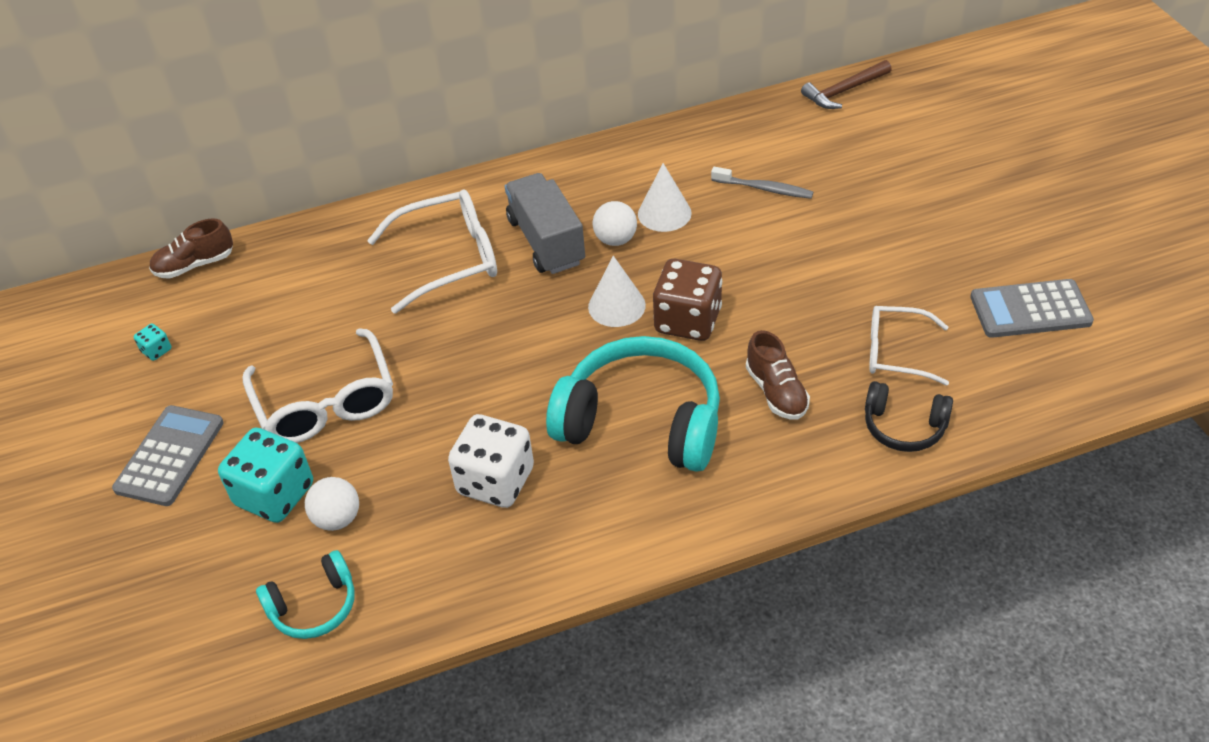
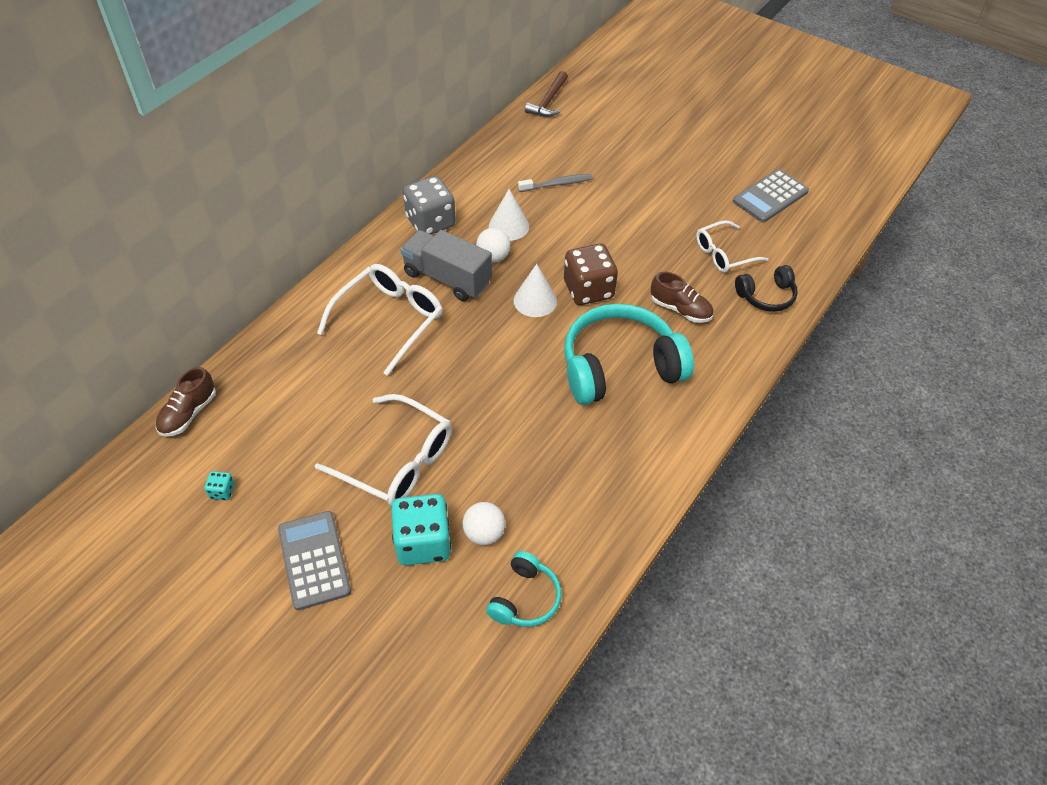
camera: 40 degrees left, 5 degrees up
white dice [448,414,534,508] -> none
none -> grey dice [403,176,456,234]

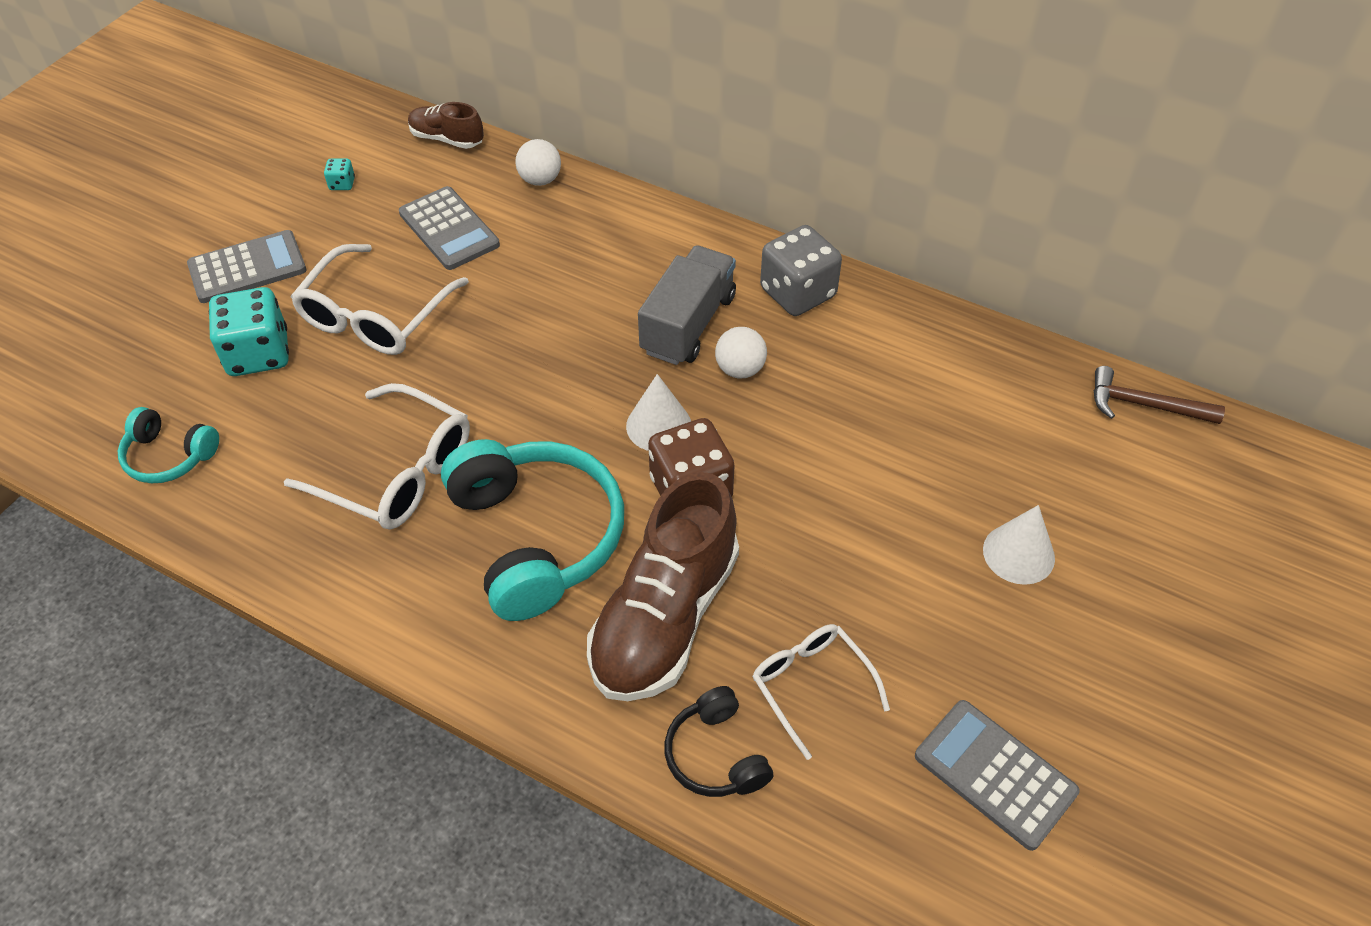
camera: 85 degrees right, 0 degrees up
white glasses [317,264,443,376] -> white glasses moved to [284,383,470,530]
white ball [462,502,505,545] -> white ball moved to [515,139,561,186]
white cone [489,189,529,241] -> white cone moved to [983,505,1055,585]
grey toothbrush [518,174,593,192] -> none
brown shoe [651,272,713,323] -> brown shoe [587,472,739,701], size x2.01
none -> grey calculator [399,186,500,270]

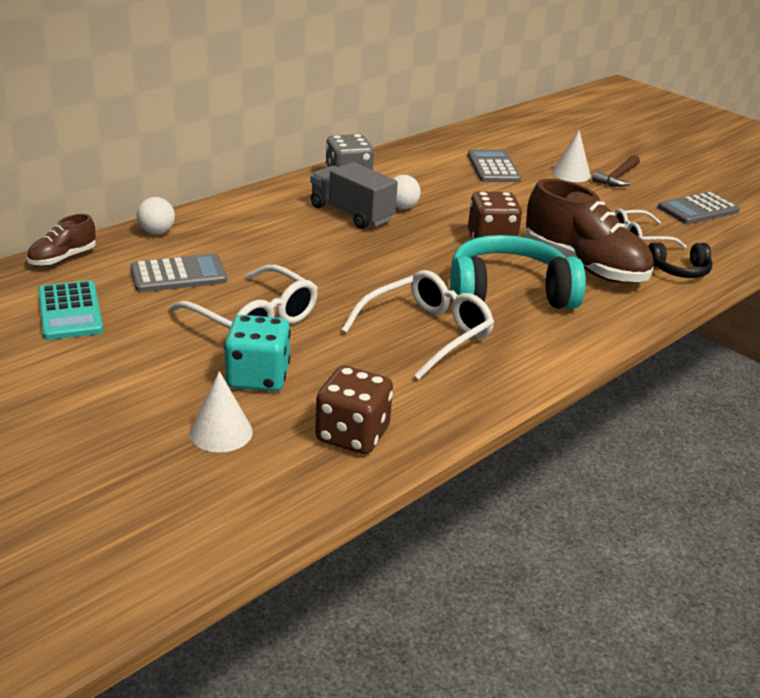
camera: 75 degrees left, 20 degrees down
turquoise headphones [118,407,219,483] -> brown dice [315,366,393,454]
grey calculator [187,230,307,303] -> grey calculator moved to [468,150,521,182]
turquoise dice [324,159,355,190] -> turquoise calculator [38,280,103,340]
white cone [626,374,691,451] -> white cone moved to [190,371,253,452]
brown hammer [1094,366,1225,424] -> brown hammer moved to [592,155,640,187]

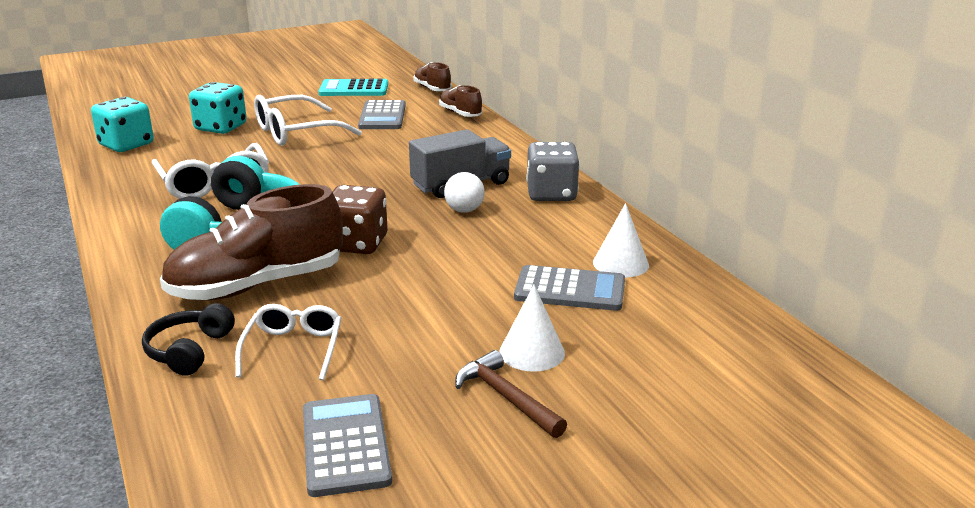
camera: 110 degrees right, 5 degrees down
white ball [137,197,175,235] -> brown shoe [439,85,482,117]
white cone [190,371,253,452] -> white cone moved to [593,203,649,278]
brown dice [315,366,393,454] -> turquoise dice [91,97,154,152]

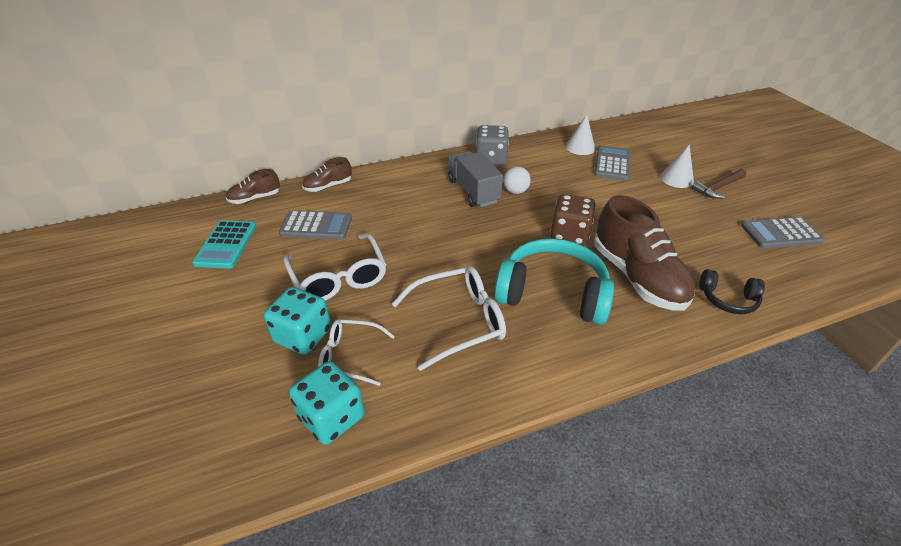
camera: 85 degrees left, 15 degrees up
white glasses [235,304,341,380] -> white glasses moved to [318,319,395,386]

